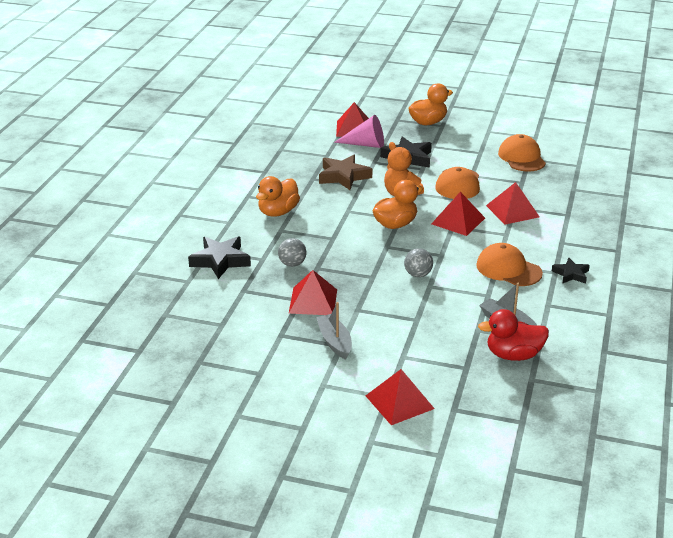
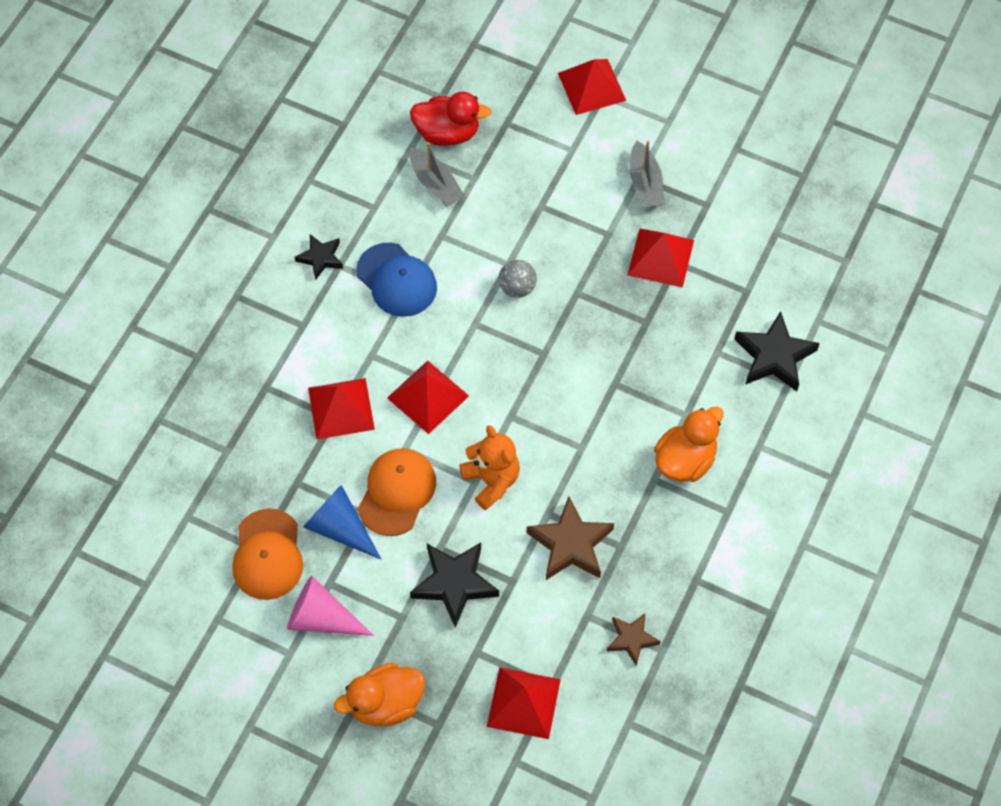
camera: 170 degrees left, 30 degrees up
grey ball [278,238,306,267] -> none
pink cone [334,115,384,148] -> pink cone moved to [287,576,374,636]
orange duck [372,180,423,229] -> none
orange cap [476,243,543,286] -> blue cap [356,243,437,317]
none -> blue cone [303,485,382,560]
none -> brown star [607,613,661,666]

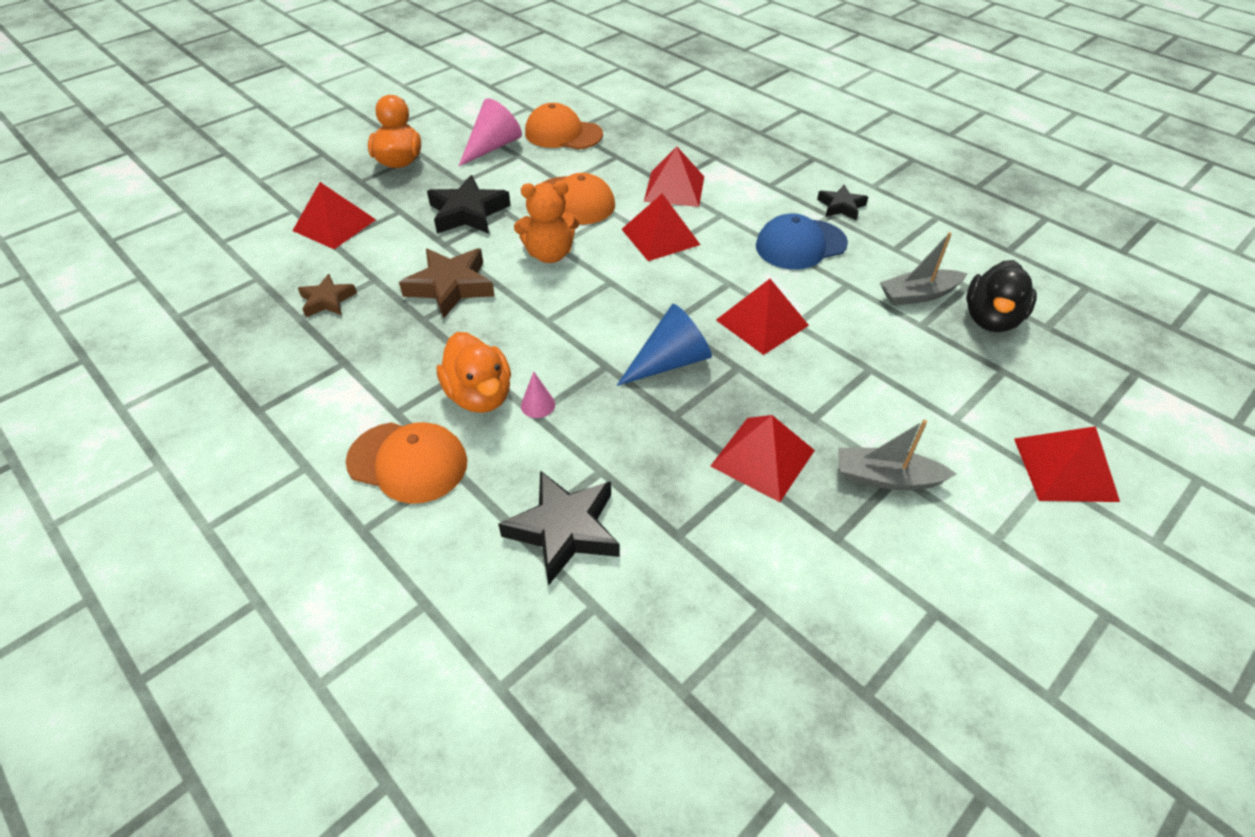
camera: 110 degrees right, 15 degrees down
blue cone [303,485,382,560] -> blue cone moved to [616,304,712,386]
red duck [410,92,492,146] -> black duck [966,260,1037,332]
grey ball [499,260,537,298] -> red pyramid [716,279,809,355]
none -> orange cap [346,422,467,504]
none -> pink cone [521,371,555,418]

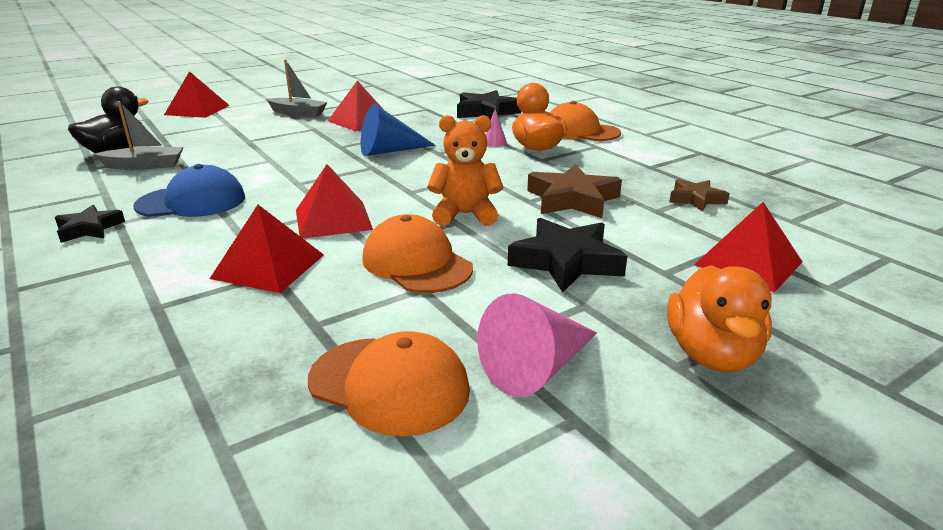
camera: 170 degrees left, 20 degrees down
red pyramid [716,279,809,355] -> none

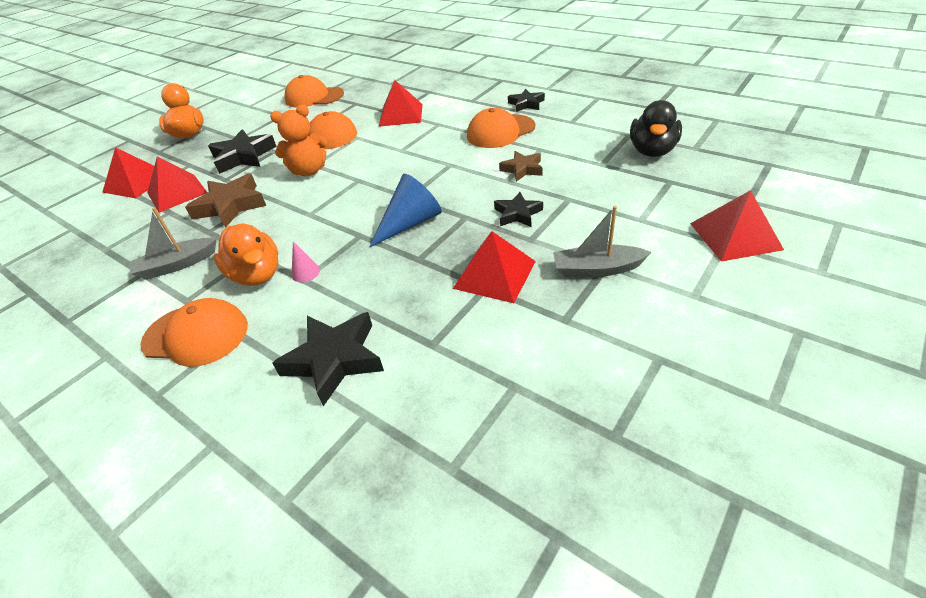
camera: 165 degrees right, 15 degrees up
grey boat [94,101,184,170] -> grey boat moved to [130,207,217,280]
blue cap [133,164,245,217] -> orange cap [467,108,535,148]
red pyramid [296,164,373,239] -> red pyramid moved to [148,157,208,212]
pink cone [477,293,597,397] -> none
brown star [669,179,729,211] -> brown star moved to [499,151,543,182]
none -> black star [494,192,543,227]

